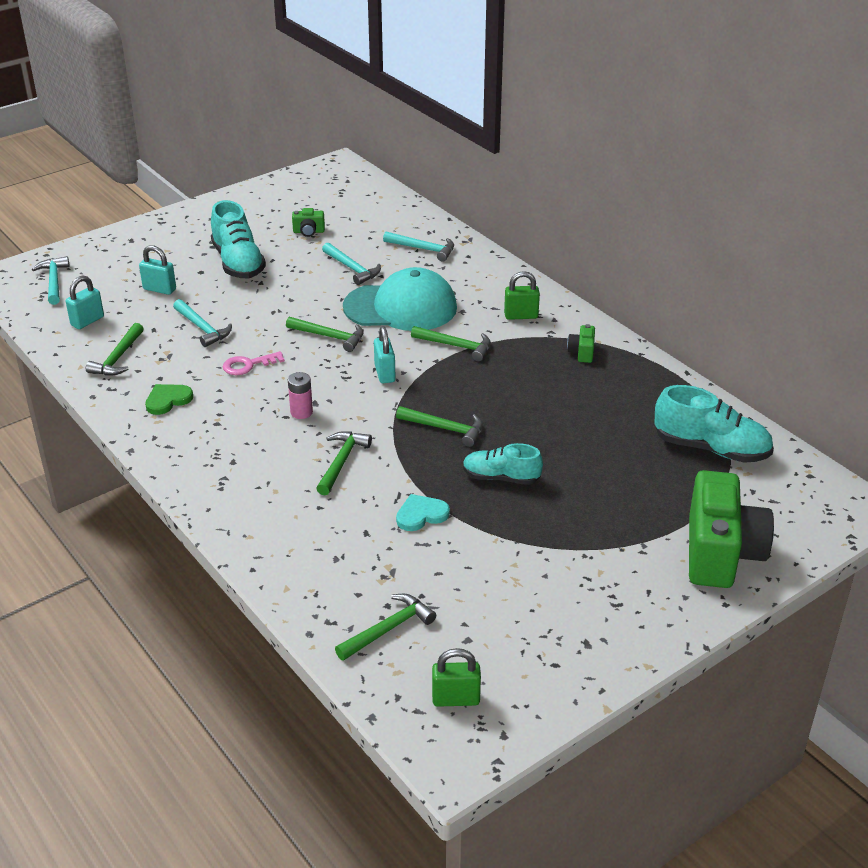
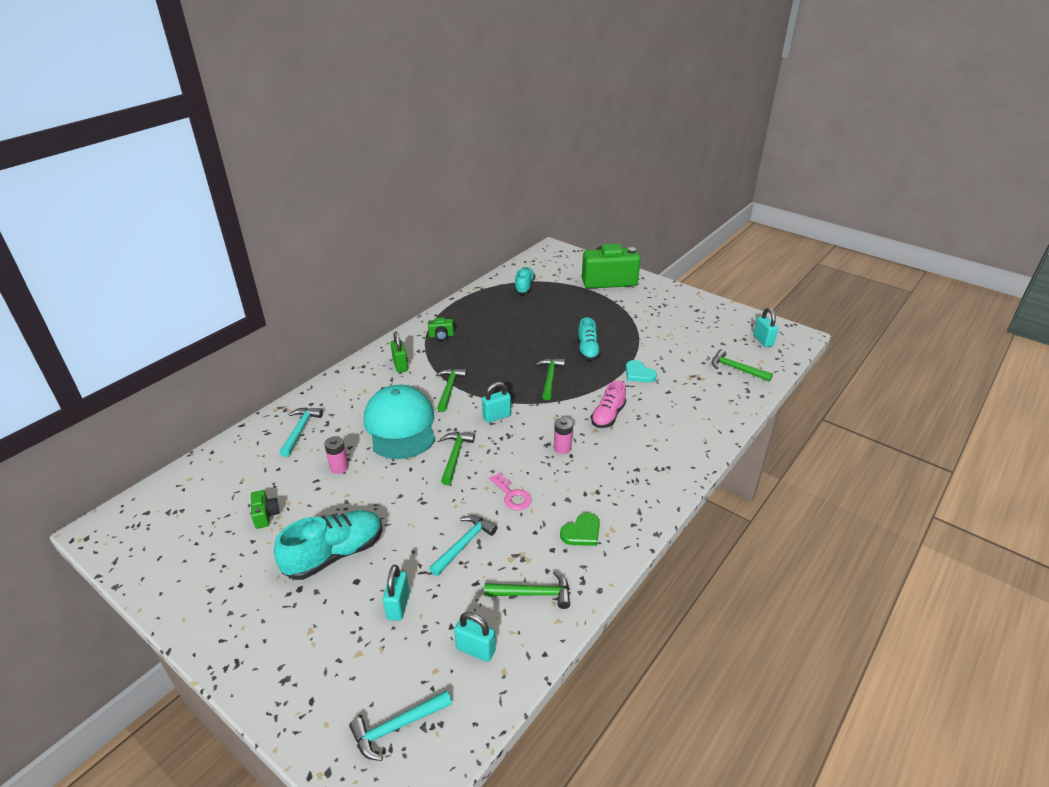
camera: 105 degrees left, 0 degrees up
green heart [145,384,193,415] -> green heart turned 75 degrees counterclockwise [560,513,600,546]
green hammer [316,431,372,495] -> pink shoe [591,380,626,428]
turquoise hammer [322,243,381,285] -> pink battery [324,436,349,474]
green padlock [432,648,481,707] -> turquoise padlock [753,308,778,347]
turquoise shoe [655,385,774,463] -> turquoise shoe [515,267,535,294], size x0.65

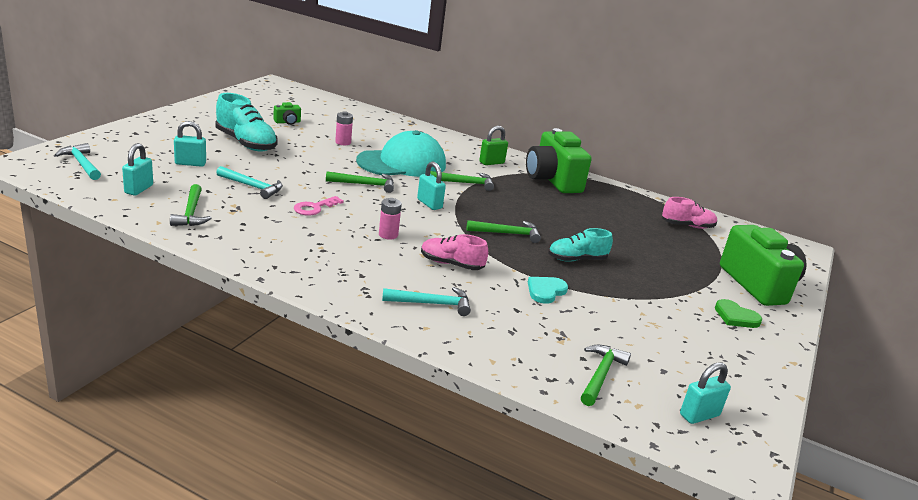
camera: 75 degrees right, 10 degrees down
turquoise hammer [280,408,323,457] -> turquoise hammer moved to [382,287,471,316]
green camera [428,317,454,340] -> green camera [526,128,592,193], size x2.43
turquoise shoe [515,267,535,294] -> pink shoe [662,197,717,229]
green heart [560,513,600,546] -> green heart moved to [715,299,762,328]

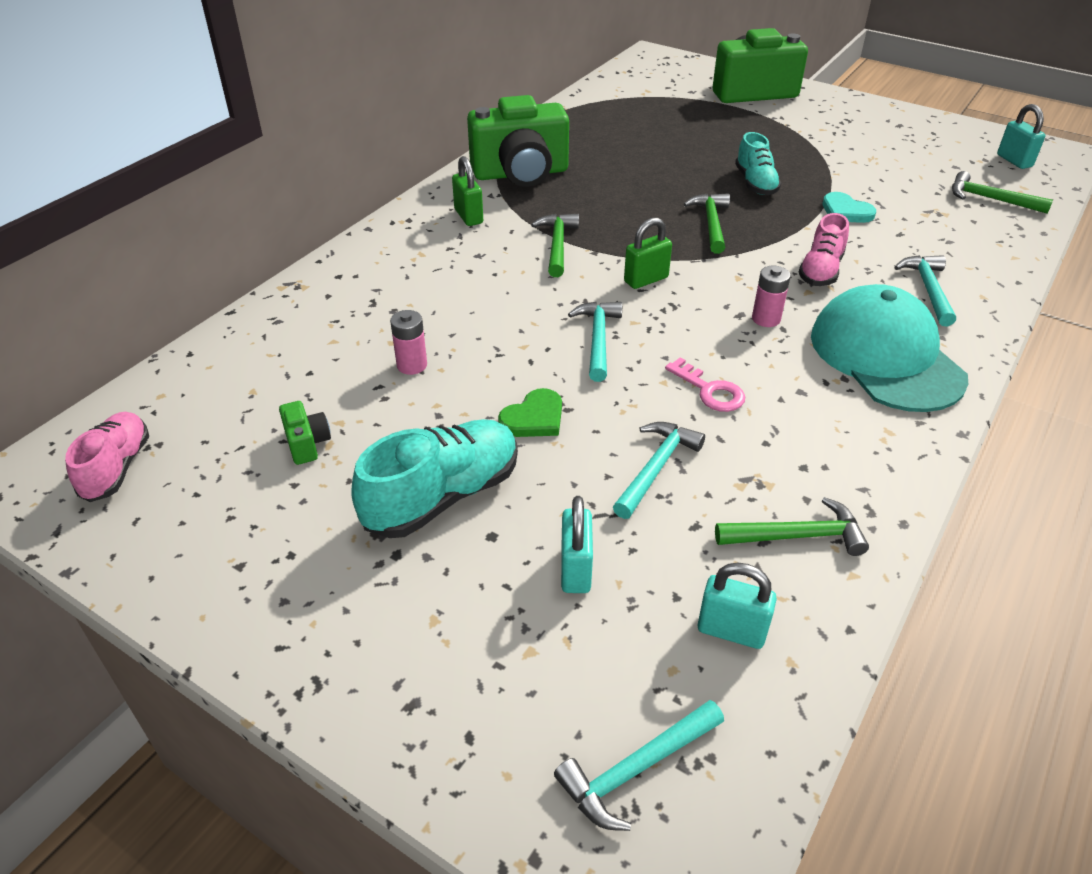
camera: 80 degrees left, 15 degrees up
green hammer [326,171,394,193] -> turquoise hammer [568,302,622,382]
turquoise cap [356,130,446,177] -> turquoise cap moved to [811,284,968,412]
turquoise padlock [417,162,446,210] -> green padlock [624,217,672,289]
pink shoe [662,197,717,229] -> pink shoe moved to [65,412,149,502]
green heart [715,299,762,328] -> green heart moved to [498,388,562,437]

